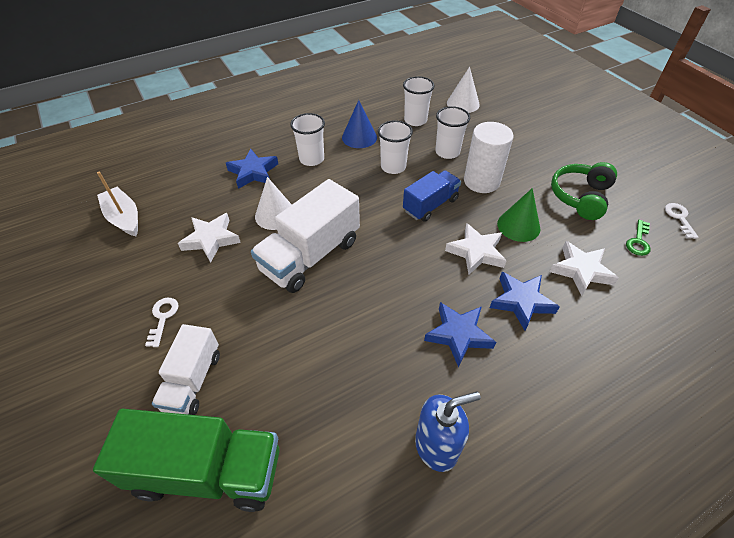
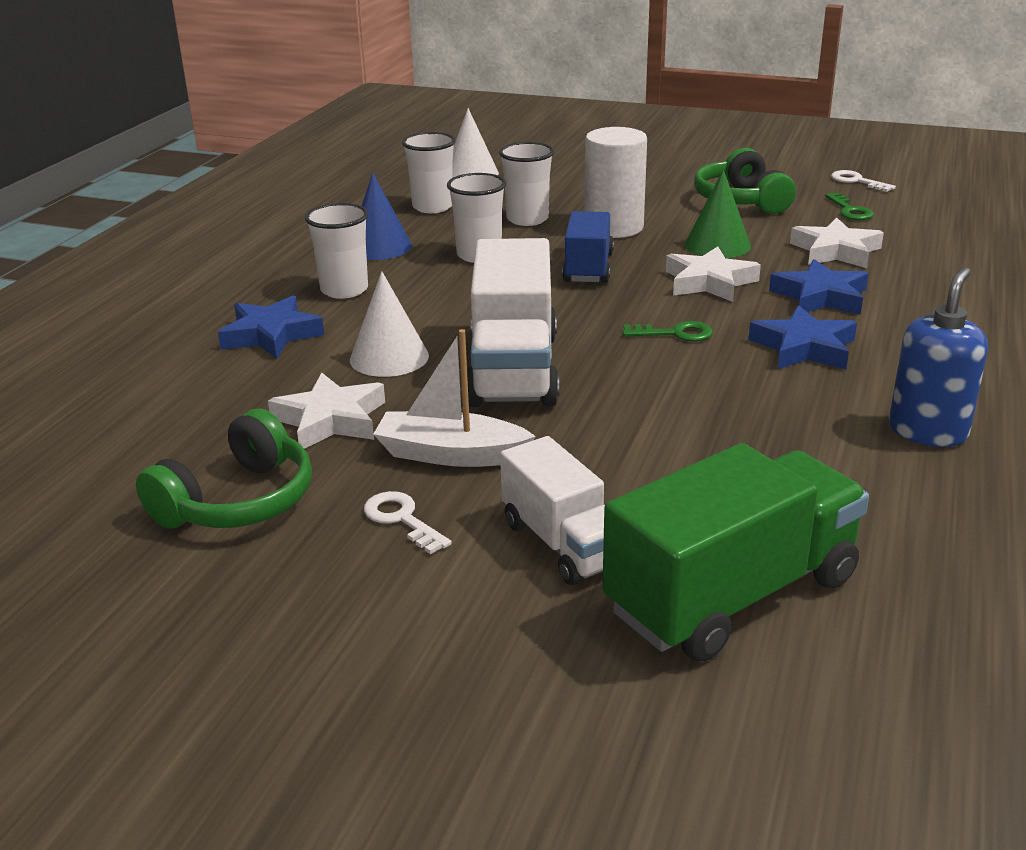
camera: 40 degrees left, 20 degrees down
white boat [97,172,138,236] -> white boat moved to [373,329,536,467]
none -> green headphones [136,408,312,528]
none -> green key [623,321,713,342]

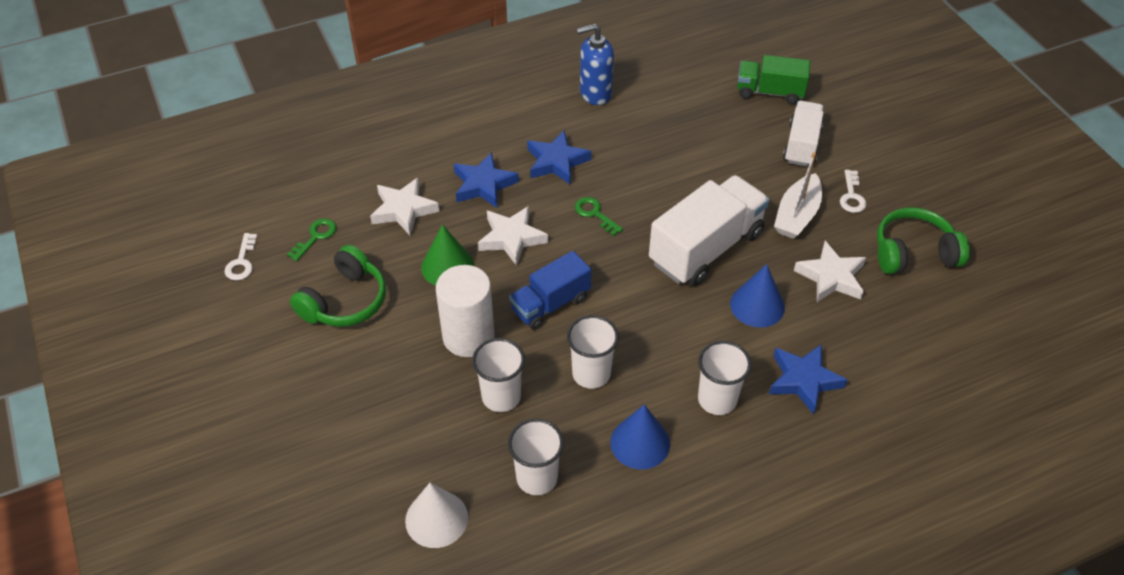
camera: 135 degrees left, 20 degrees up
white cone [350,271,429,377] -> blue cone [730,264,785,328]
white boat [373,329,536,467] -> white boat turned 60 degrees clockwise [774,152,822,239]
green truck [602,443,869,661] -> green truck [737,55,810,104], size x0.62

